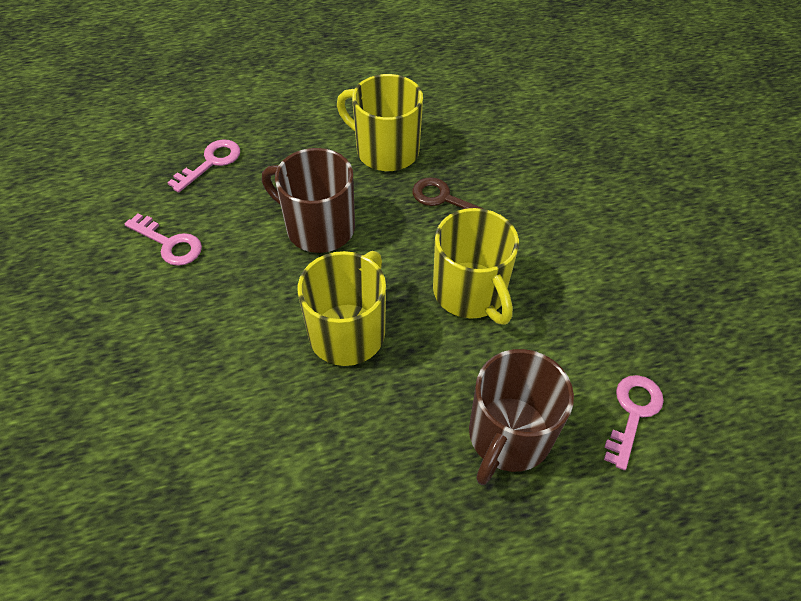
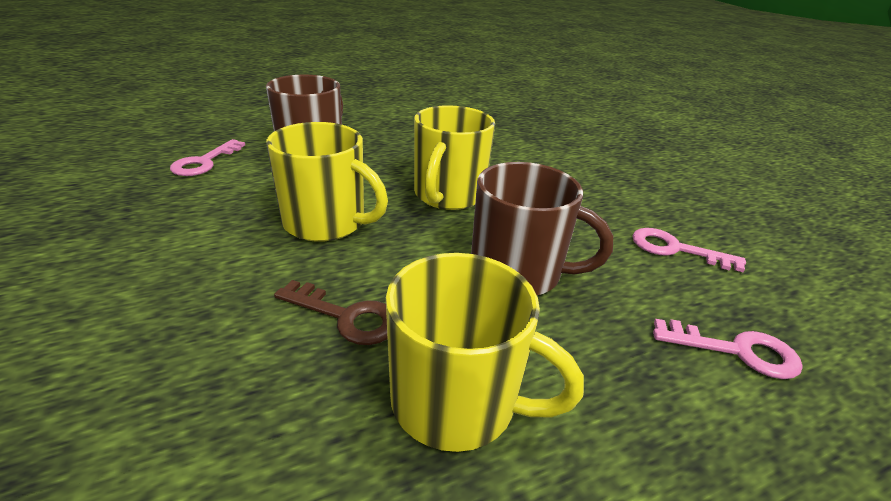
camera: 170 degrees right, 20 degrees down
pink key [167,139,240,193] -> pink key turned 105 degrees counterclockwise [653,319,803,379]
yellow mug [433,208,519,325] -> yellow mug turned 150 degrees clockwise [266,122,388,242]

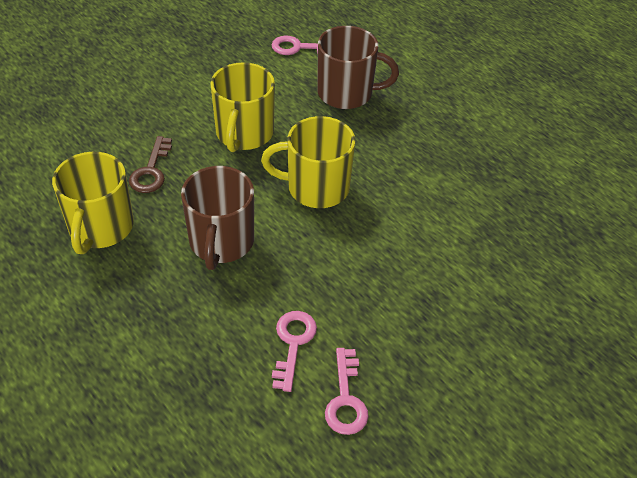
camera: 75 degrees right, 15 degrees up
pink key [653,319,803,379] -> pink key moved to [325,348,369,435]

